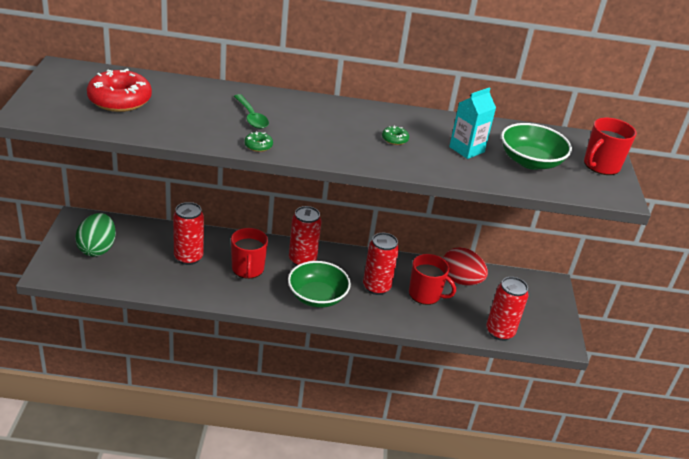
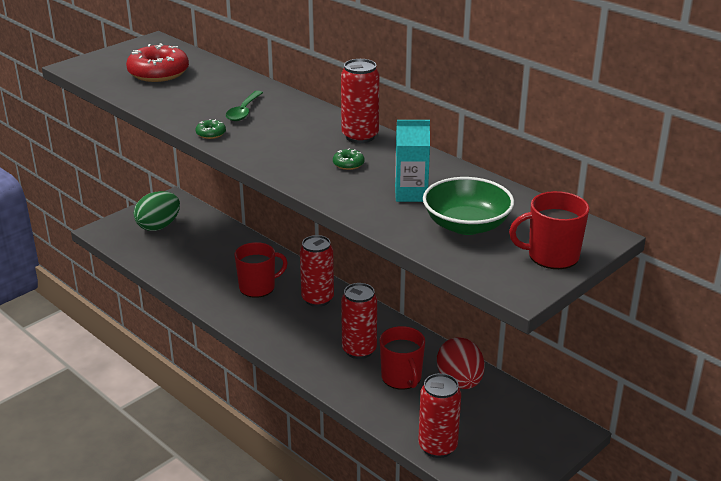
camera: 45 degrees right, 5 degrees down
red can [173,202,204,265] -> red can moved to [341,59,380,143]
red mug [231,228,268,279] -> red mug turned 150 degrees counterclockwise [234,242,288,298]
green bowl [288,261,351,308] -> none

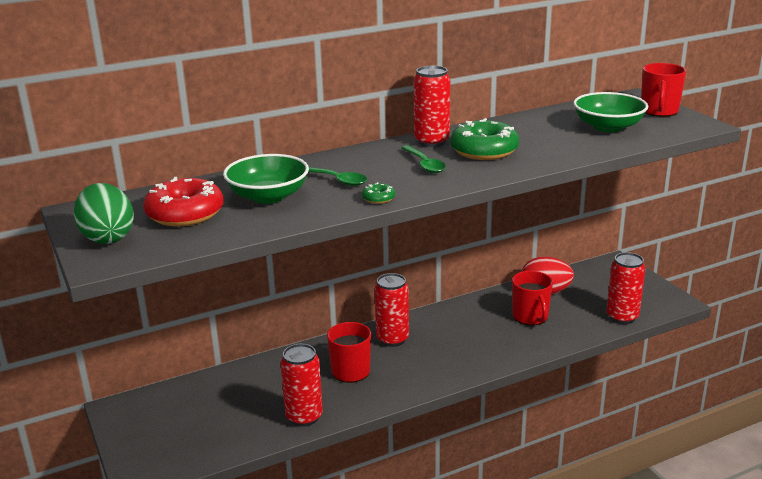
camera: 70 degrees left, 5 degrees down
green egg [134,191,180,231] -> green egg moved to [74,183,134,244]
green donut [333,148,365,170] -> green donut [450,118,519,160], size x2.29
red can [341,283,377,359] -> red can moved to [281,344,323,427]
red mug [380,326,425,390] -> red mug turned 75 degrees clockwise [512,271,553,325]
turquoise carton [395,120,430,202] -> none
none -> green bowl [223,154,309,204]
none -> green spoon [401,145,446,173]

